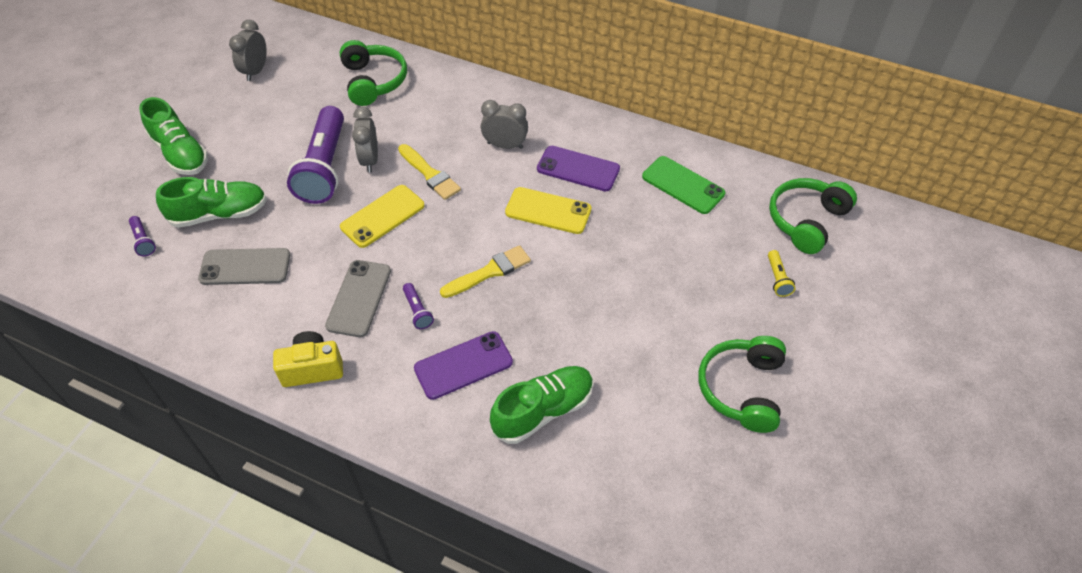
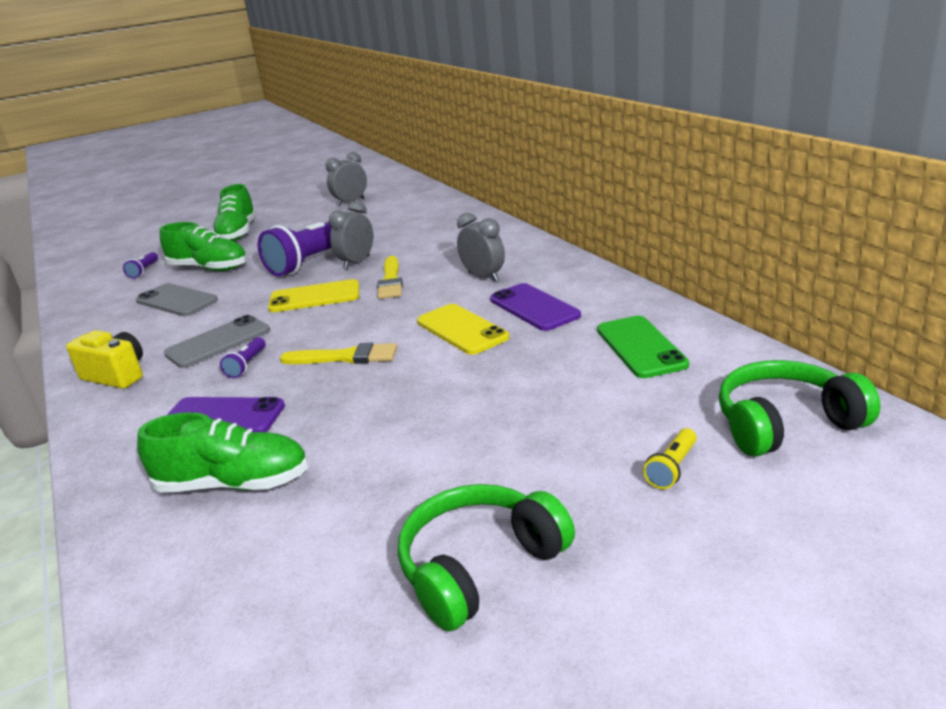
camera: 40 degrees right, 25 degrees down
green headphones [340,40,407,106] -> none

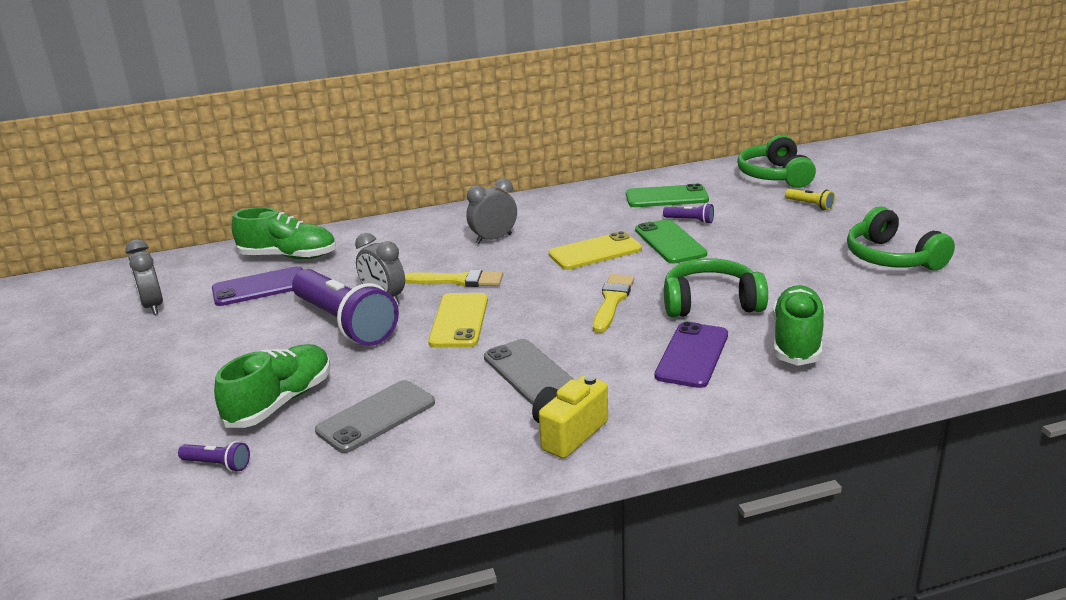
camera: 80 degrees left, 0 degrees up
green shoe [212,184,256,241] -> green shoe moved to [232,207,336,259]
purple flashlight [220,337,265,378] -> purple flashlight moved to [663,203,714,224]
purple phone [490,283,581,331] -> purple phone moved to [212,266,303,306]
none -> green phone [635,219,707,264]
none -> green headphones [664,258,768,317]

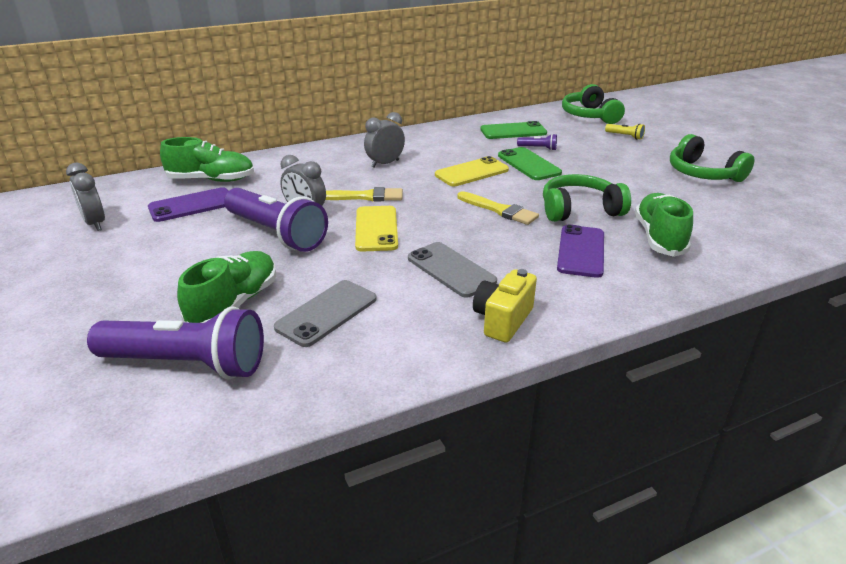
camera: 10 degrees left, 5 degrees up
purple flashlight [178,441,250,472] -> purple flashlight [87,306,264,379], size x2.47
yellow brush [593,274,634,333] -> yellow brush turned 120 degrees clockwise [457,191,539,225]

